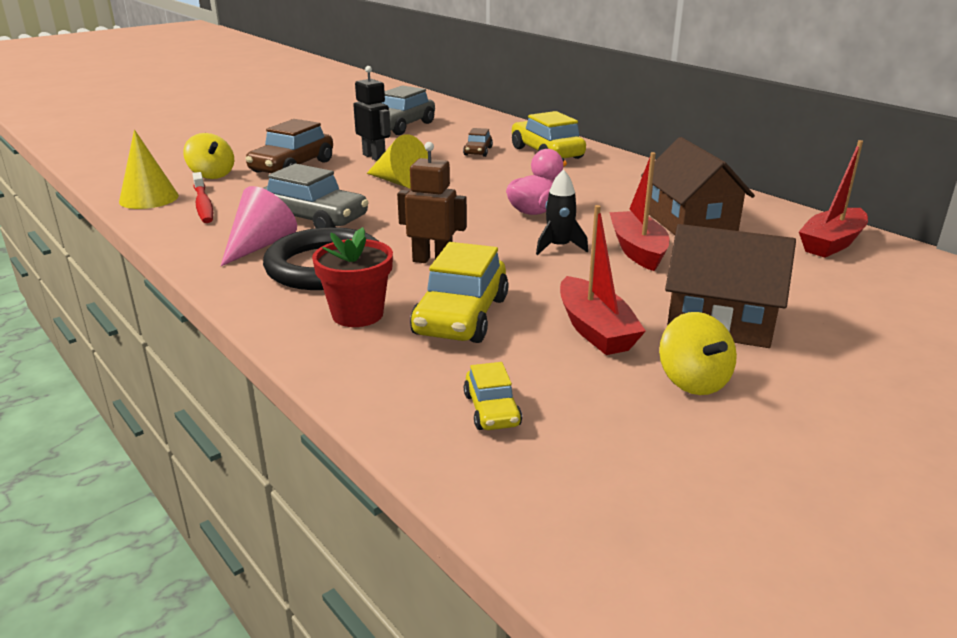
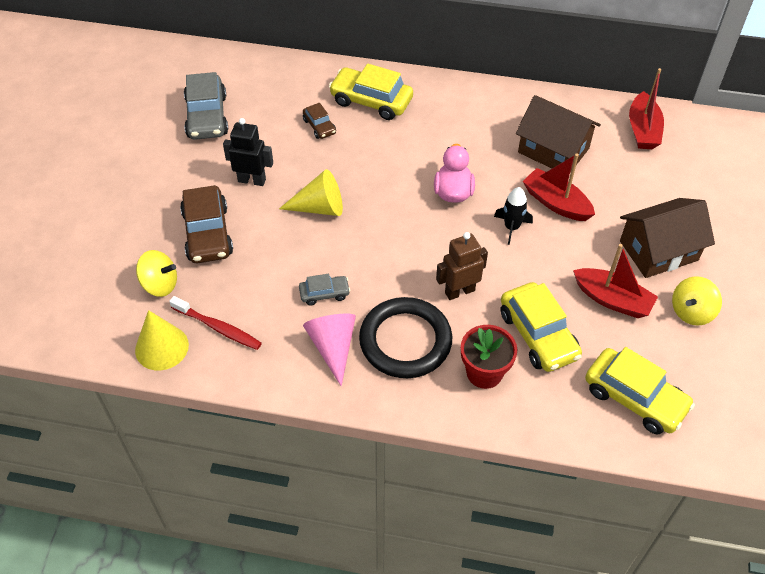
camera: 40 degrees left, 25 degrees up
grey car [263,164,369,228] -> grey car [299,274,350,305], size x0.52
yellow car [464,362,522,430] -> yellow car [585,347,695,434], size x1.91
yellow spinning top [659,312,737,395] -> yellow spinning top turned 105 degrees clockwise [672,276,722,325]

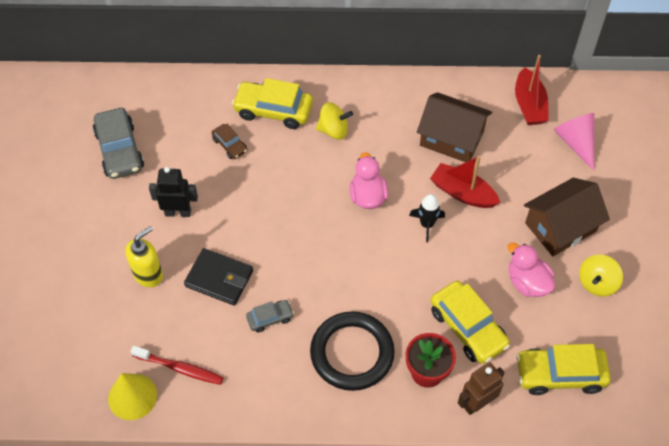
camera: 10 degrees left, 5 degrees up
yellow spinning top [136,250,177,297] -> yellow spinning top moved to [316,102,353,140]
brown car [180,185,233,263] -> yellow soap dispenser [125,226,163,287]
yellow cone [279,169,343,216] -> none
pink cone [303,314,356,386] -> pink cone moved to [554,113,594,171]
brown robot [436,232,488,300] -> brown robot moved to [458,362,505,415]
red boat [573,244,658,318] -> pink duck [508,242,555,297]
yellow car [585,347,695,434] -> yellow car turned 150 degrees clockwise [516,344,611,395]
none -> black wallet [184,248,253,305]

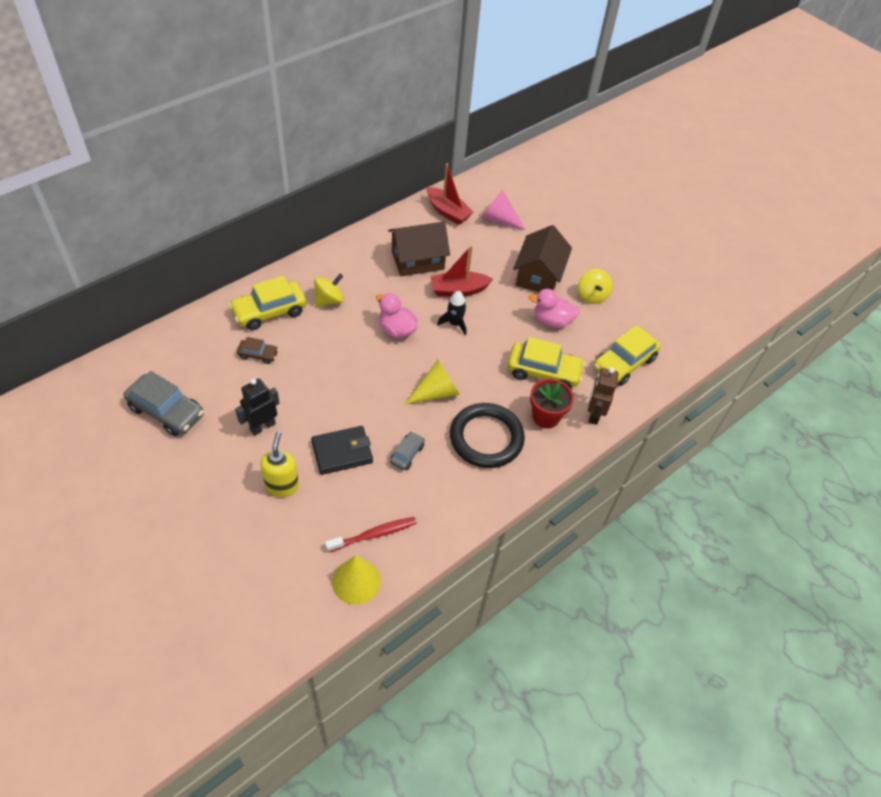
camera: 45 degrees left, 5 degrees down
none -> yellow cone [405,360,460,404]

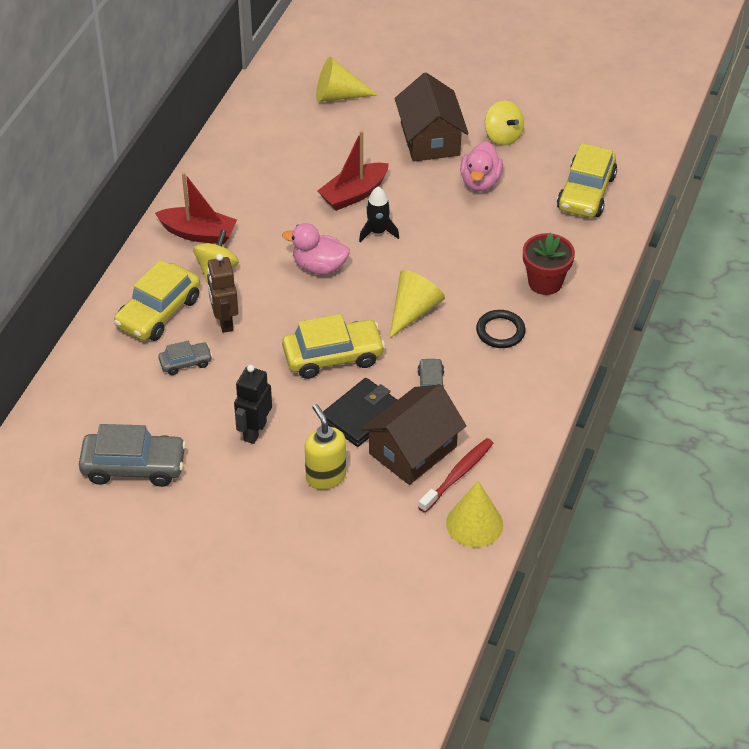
camera: 25 degrees left, 5 degrees down
brown car [237,337,279,364] -> grey car [158,341,212,375]
brown house [388,222,450,276] -> brown house moved to [361,384,466,485]
red boat [427,163,474,225] -> red boat moved to [155,172,237,244]
black ring [450,403,525,468] -> black ring [476,310,526,348], size x0.54
pink cone [481,189,526,230] -> yellow cone [316,57,378,102]
yellow car [507,337,585,388] -> yellow car moved to [282,314,385,379]
pink duck [529,289,580,328] -> pink duck turned 60 degrees counterclockwise [460,141,503,192]
brown robot [588,368,619,425] -> brown robot moved to [207,254,238,333]

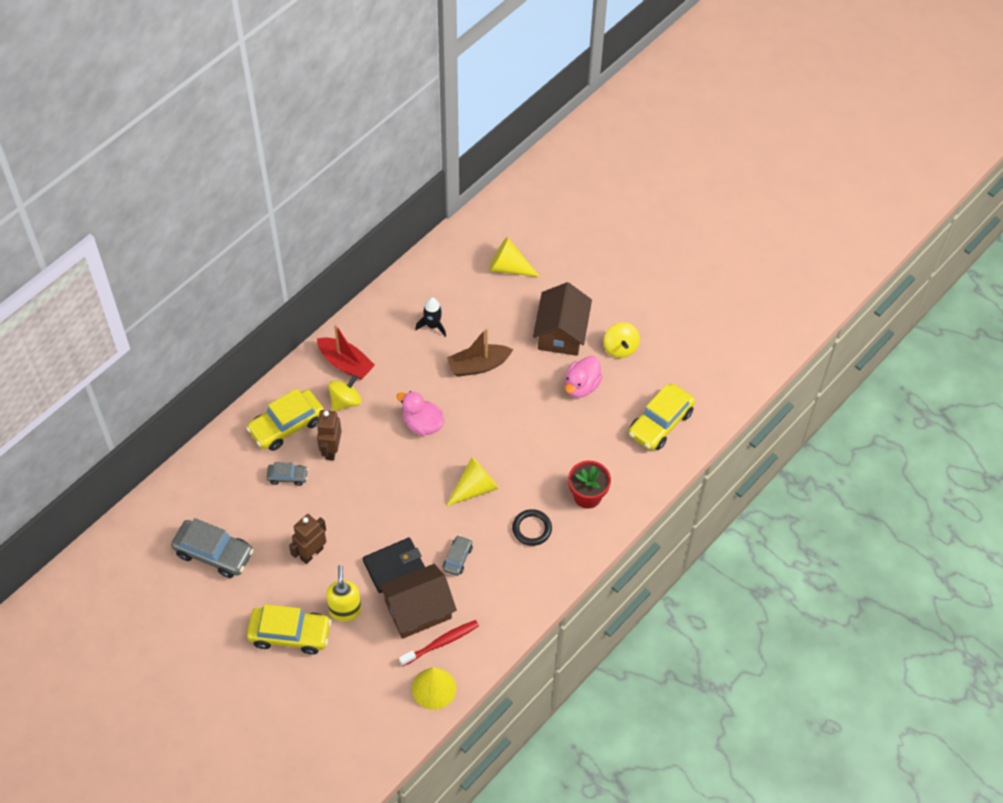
camera: 20 degrees right, 10 degrees up
black robot [234,365,272,444] -> brown robot [289,514,326,564]
yellow car [282,314,385,379] -> yellow car moved to [247,604,332,655]
red boat [318,131,389,211] -> brown boat [447,328,513,377]
black rocket [359,187,399,242] -> black rocket moved to [415,297,446,337]

